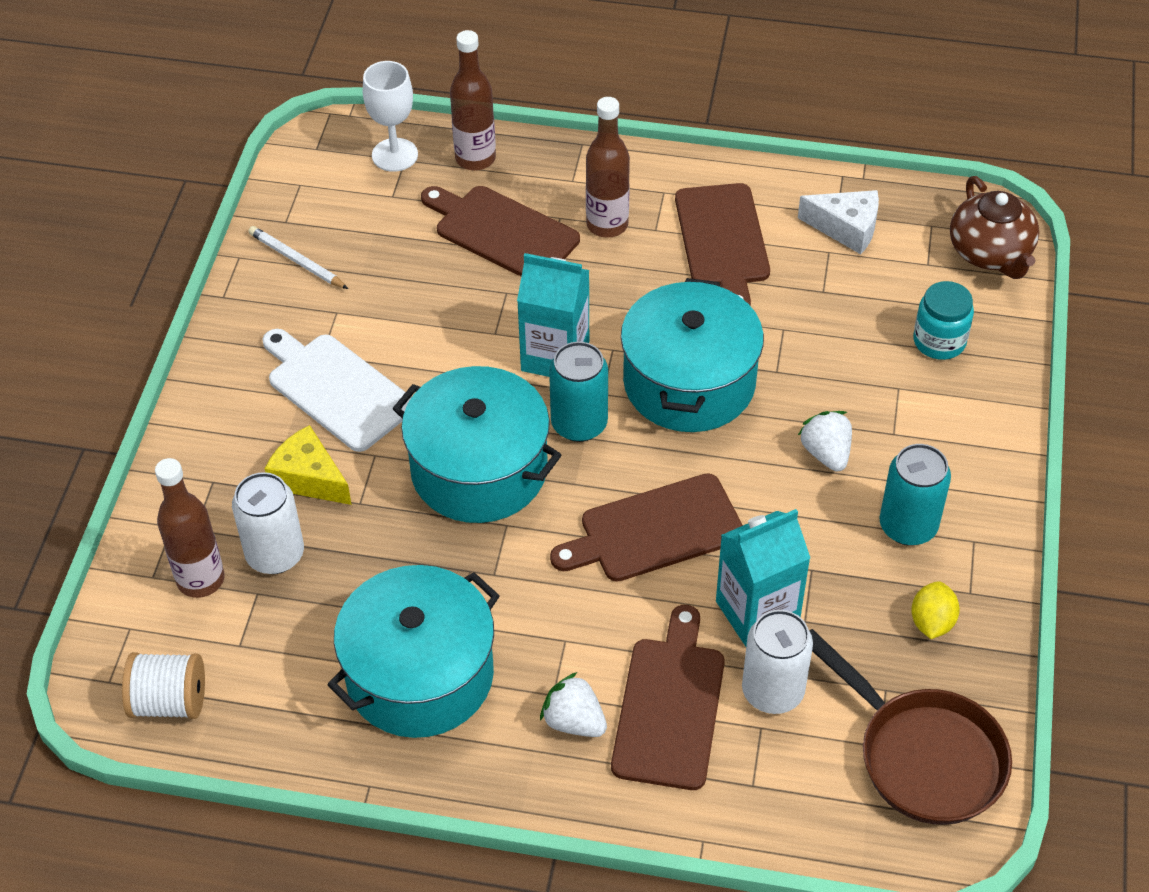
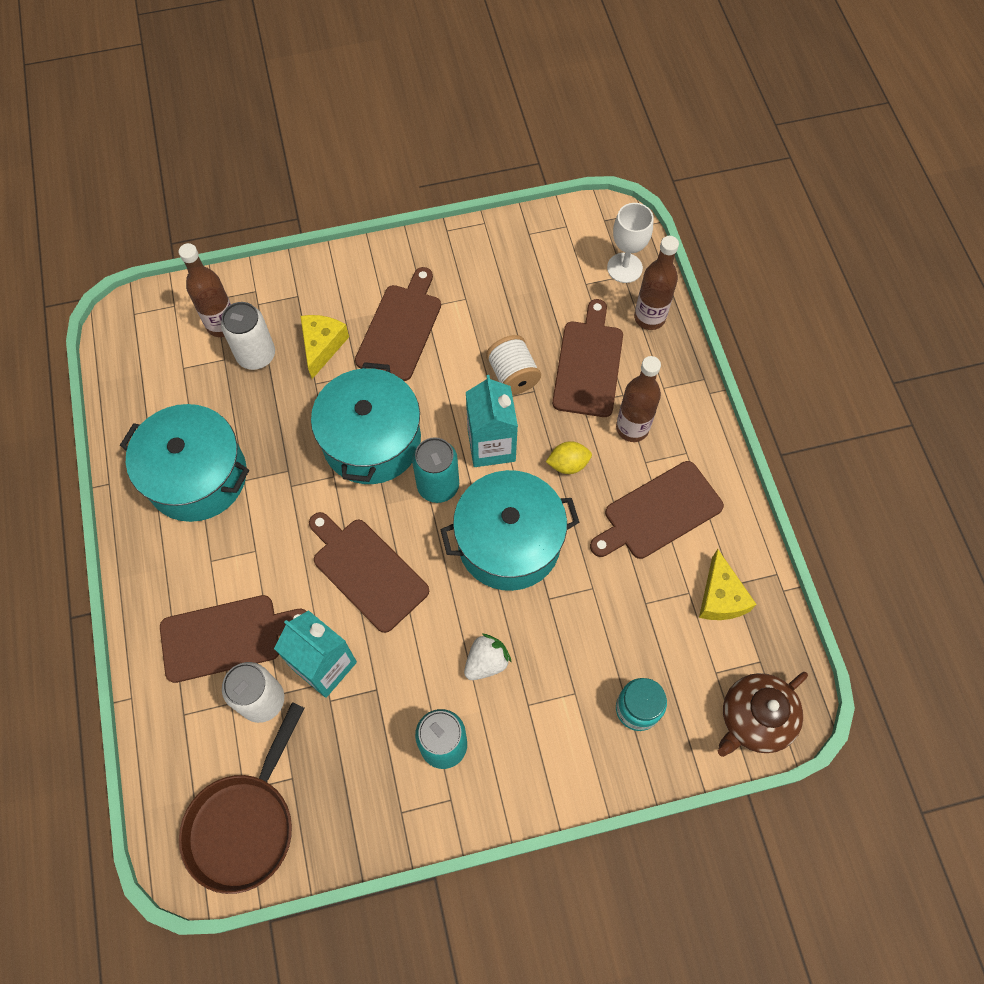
camera: 65 degrees right, 15 degrees up
white spool [122,652,205,719] -> white spool moved to [486,335,541,395]
white pencil [248,226,348,289] -> none
white cutting board [262,329,412,452] -> brown cutting board [355,267,441,381]
white strawberry [540,672,607,737] -> none
white cheese [798,190,879,254] -> yellow cheese [699,549,757,620]
yellow lemon [911,581,960,639] -> yellow lemon moved to [546,441,592,474]

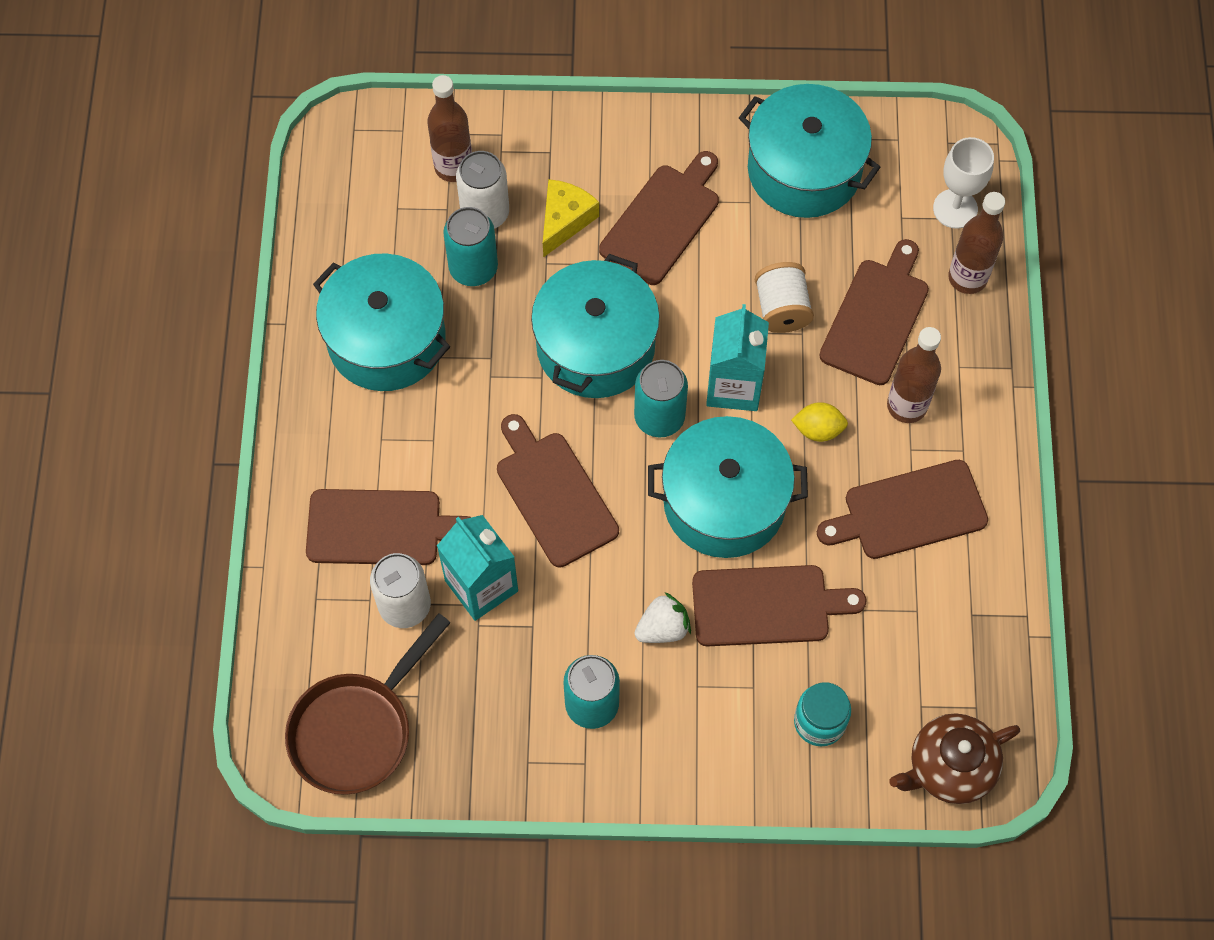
camera: 15 degrees right, 0 degrees up
yellow cheese [699,549,757,620] -> none
none -> turquoise can [443,207,498,286]
none -> brown cutting board [692,565,866,646]
none -> turquoise pot [739,84,880,218]

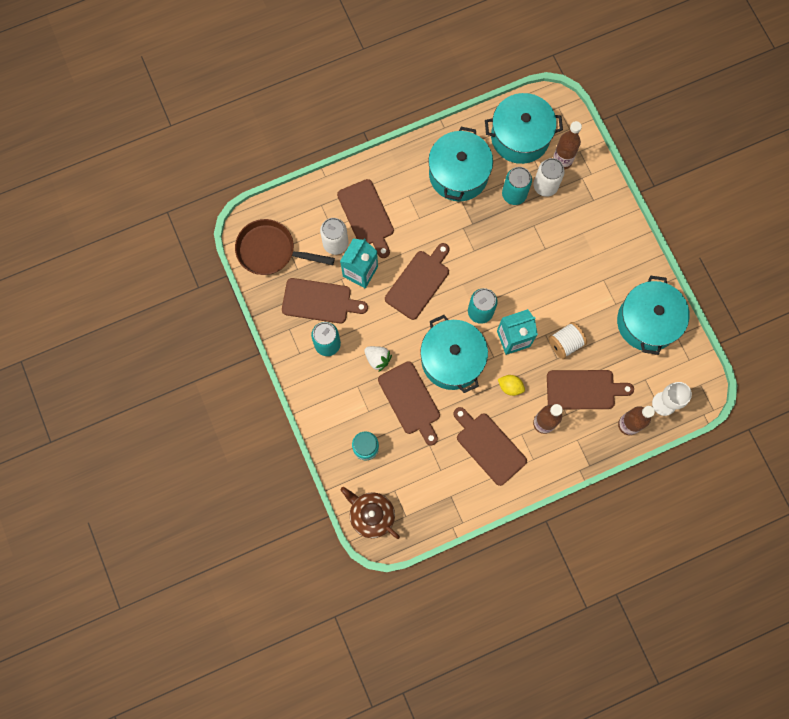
camera: 65 degrees right, 10 degrees up
turquoise pot [531,254,660,398] -> turquoise pot moved to [485,93,563,164]
yellow cheese [543,179,599,257] -> none
brown cutting board [599,151,719,285] -> brown cutting board moved to [282,278,368,324]
yellow lemon [791,402,848,442] -> yellow lemon turned 45 degrees counterclockwise [498,375,525,396]

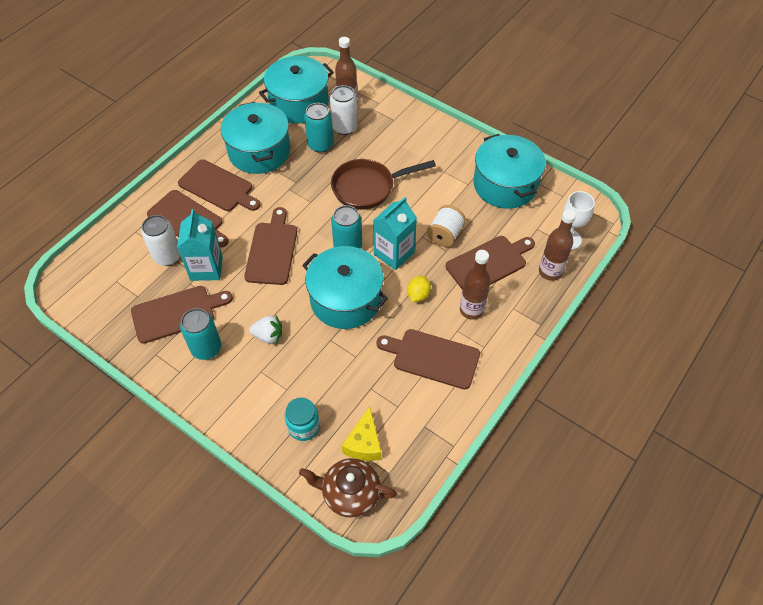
camera: 30 degrees left, 20 degrees down
brown pan [235,219,335,275] -> brown pan moved to [331,159,436,210]
brown cutting board [378,361,440,445] -> brown cutting board moved to [178,159,260,211]
yellow lemon [498,375,525,396] -> yellow lemon turned 60 degrees counterclockwise [407,276,431,302]
none -> yellow cheese [342,406,381,461]

